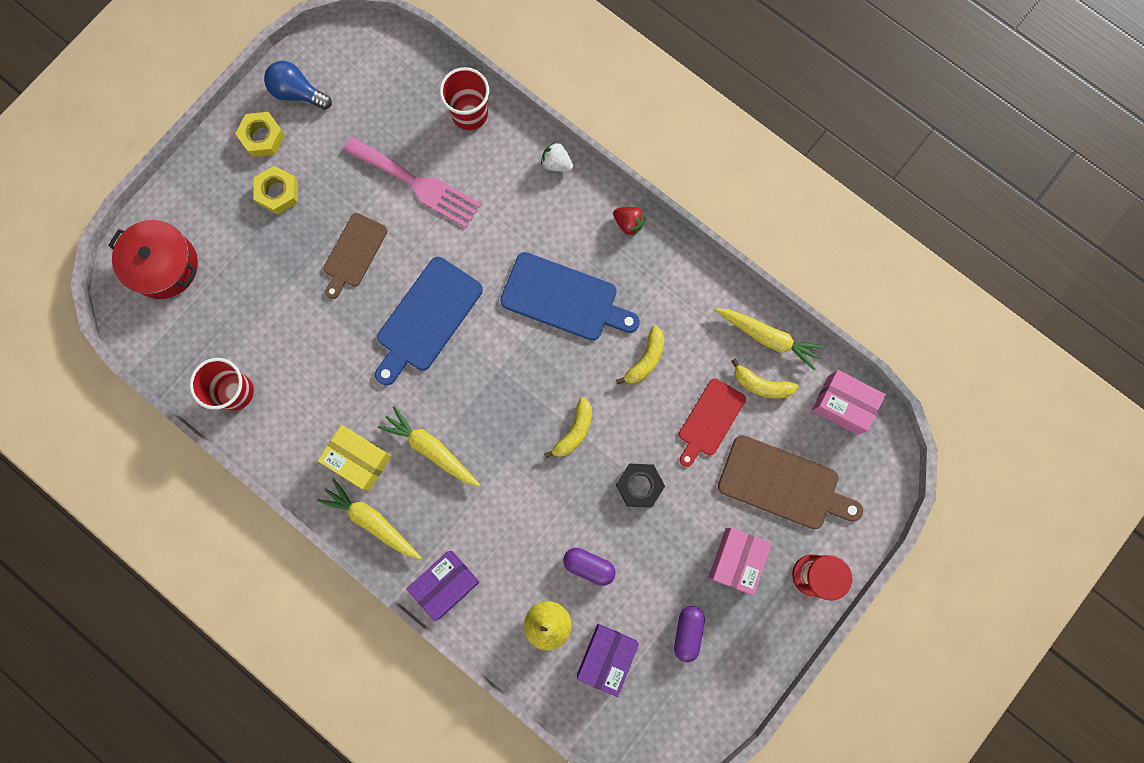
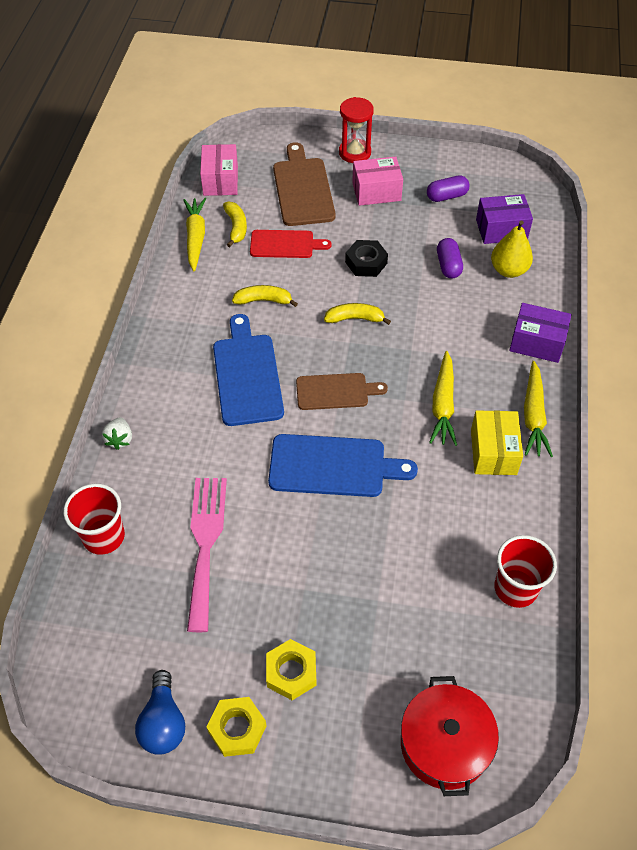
camera: 120 degrees left, 25 degrees down
brown cutting board [323,213,388,299] -> brown cutting board moved to [296,373,388,410]
red strawberry [613,207,645,236] -> none

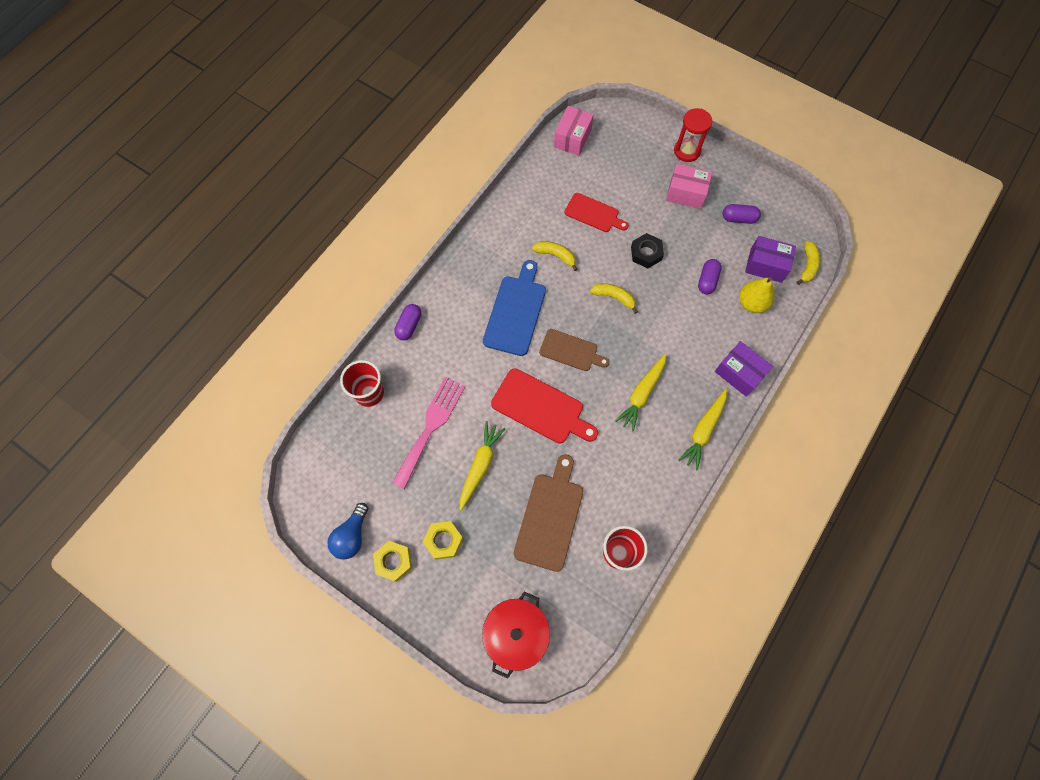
camera: 25 degrees right, 15 degrees up
white strawberry [102,417,132,450] -> purple capsule [394,304,421,340]
yellow carrot [183,198,206,271] -> yellow carrot moved to [460,421,506,510]
yellow banana [223,201,247,247] -> yellow banana moved to [796,241,820,285]
blue cutting board [268,434,418,497] -> red cutting board [491,368,598,444]
brown cutting board [273,142,336,226] -> brown cutting board moved to [514,454,583,572]
yellow box [471,410,523,475] -> none

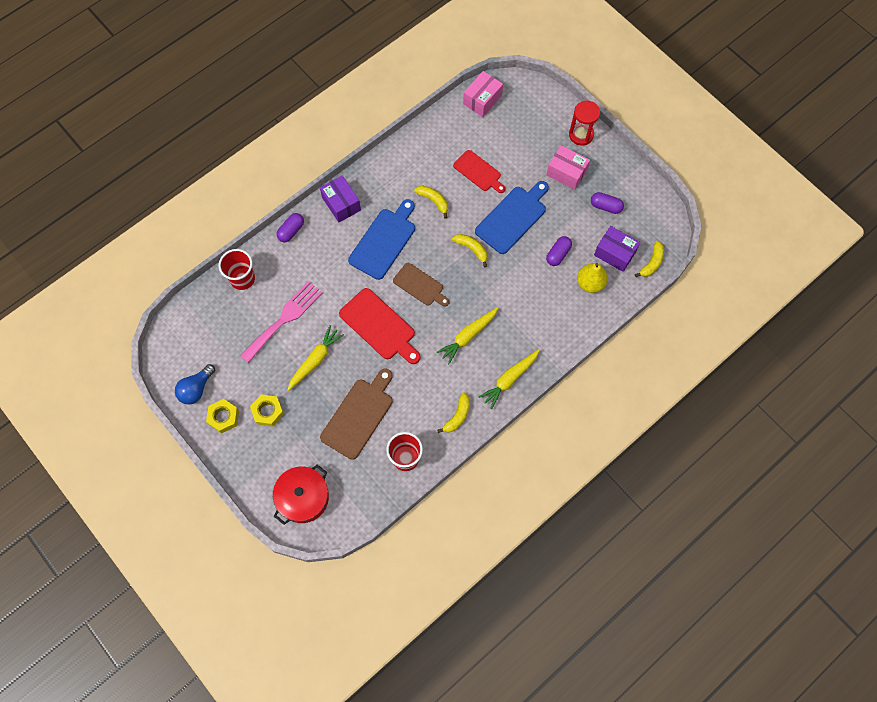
camera: 15 degrees right, 0 degrees up
black nut [631,233,664,268] -> blue cutting board [475,181,549,254]
purple box [715,341,773,397] -> purple box moved to [320,175,361,223]
none -> yellow banana [437,392,470,433]

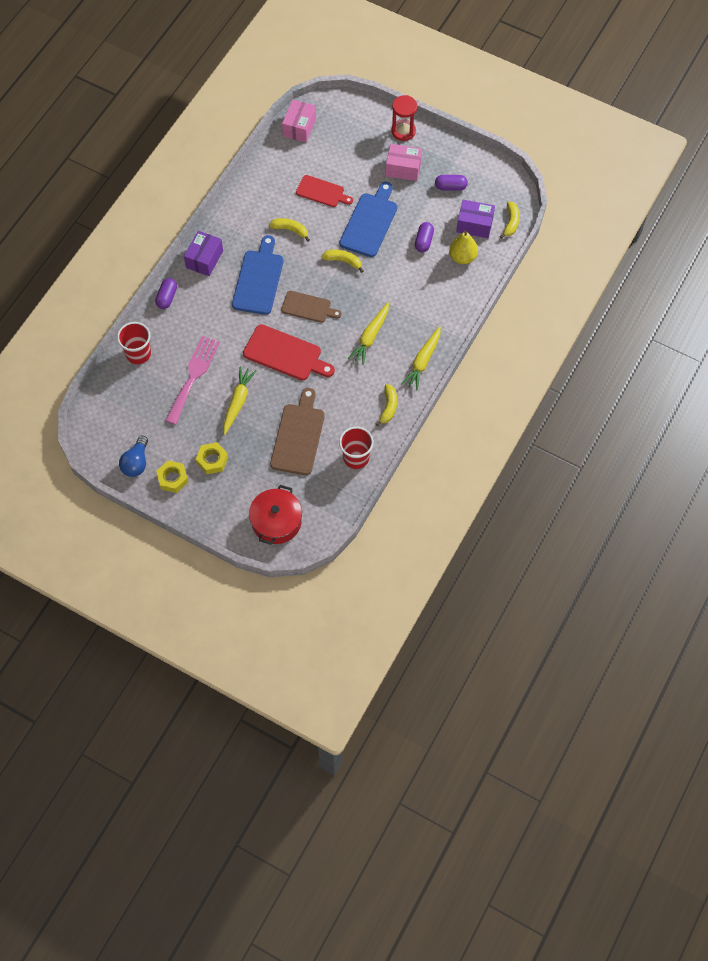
camera: 20 degrees left, 5 degrees down
purple box [320,175,361,223] -> purple box turned 75 degrees clockwise [184,231,223,276]

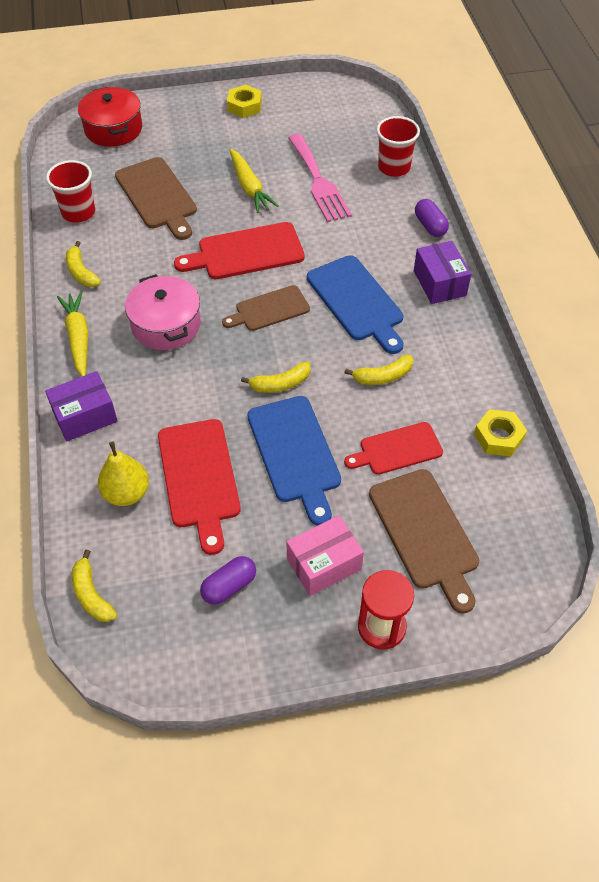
camera: 140 degrees right, 10 degrees down
blue light bulb [119,436,148,477] -> none
yellow nut [196,442,228,474] -> yellow nut moved to [474,409,527,456]
pink box [282,100,316,142] -> none
yellow carrot [348,302,389,365] -> pink pot [125,274,201,350]
purple capsule [415,222,434,252] -> red cutting board [158,419,241,555]
purple box [457,200,495,238] -> purple box moved to [45,371,118,442]
none -> brown cutting board [369,469,479,614]

